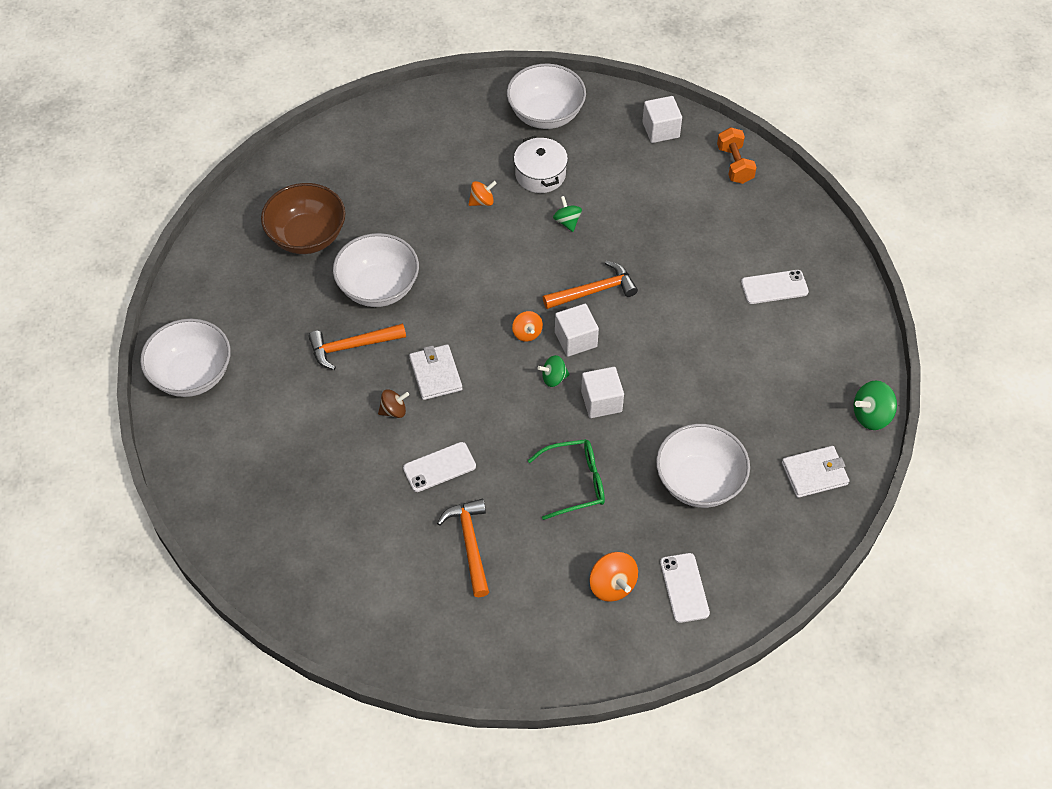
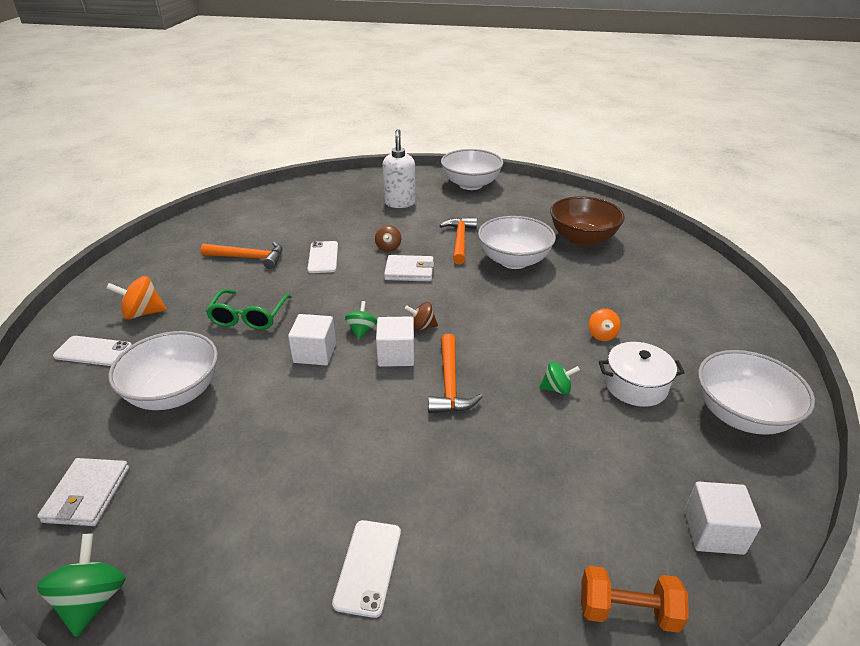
camera: 110 degrees right, 20 degrees down
orange spinning top [512,311,543,342] -> brown spinning top [405,302,438,331]
none -> white soap dispenser [382,129,416,208]

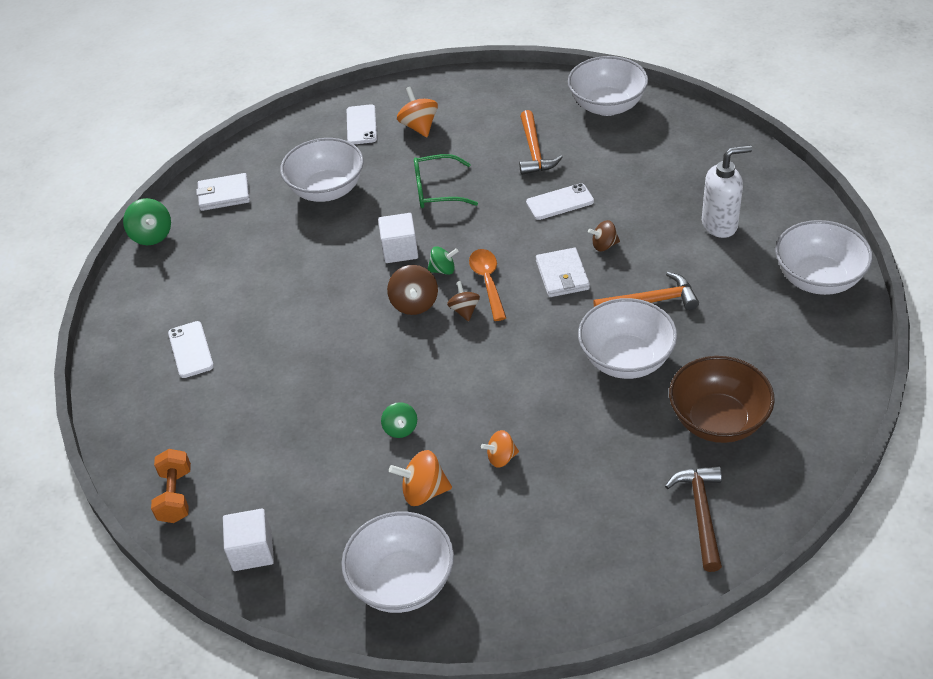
camera: 80 degrees right, 10 degrees up
green spinning top [37,533,126,637] -> green spinning top turned 75 degrees clockwise [123,198,171,245]
white phone [332,520,401,618] -> white phone turned 75 degrees clockwise [168,321,214,378]
white cube [376,316,414,367] -> brown spinning top [387,265,438,315]
orange hammer [428,334,482,413] -> none
white pot [599,342,685,407] -> orange spinning top [389,450,452,506]
none -> orange spoon [469,249,506,321]
none -> white bowl [568,56,648,116]
none -> brown hammer [665,465,722,572]

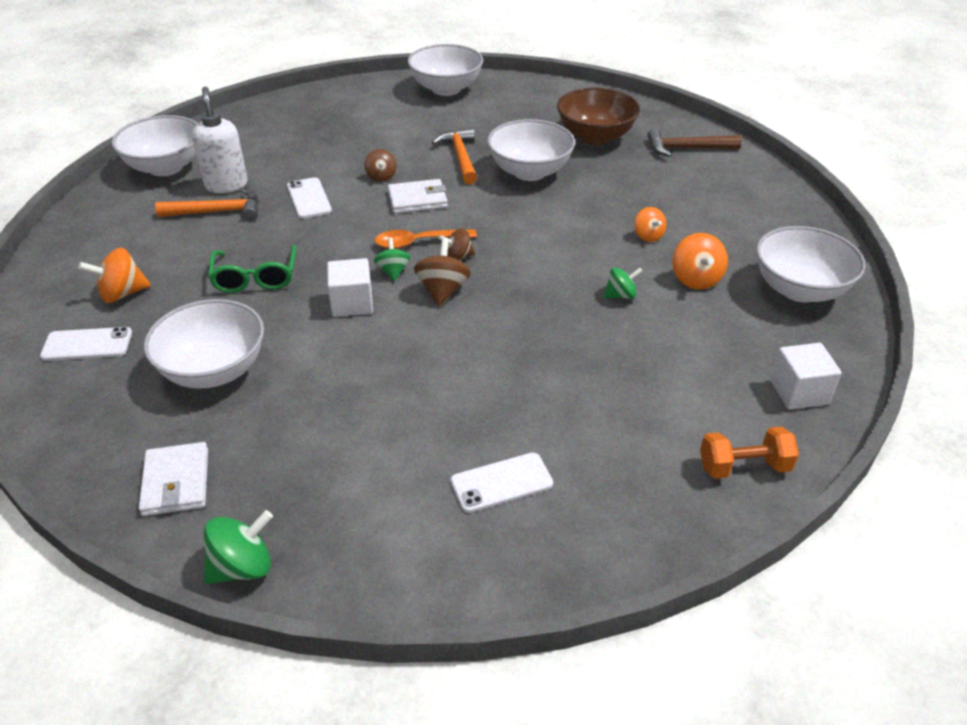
camera: 95 degrees left, 5 degrees down
brown spinning top [387,265,438,315] -> brown spinning top turned 75 degrees counterclockwise [414,238,471,306]
white soap dispenser [702,145,752,238] -> white soap dispenser moved to [192,87,247,193]

